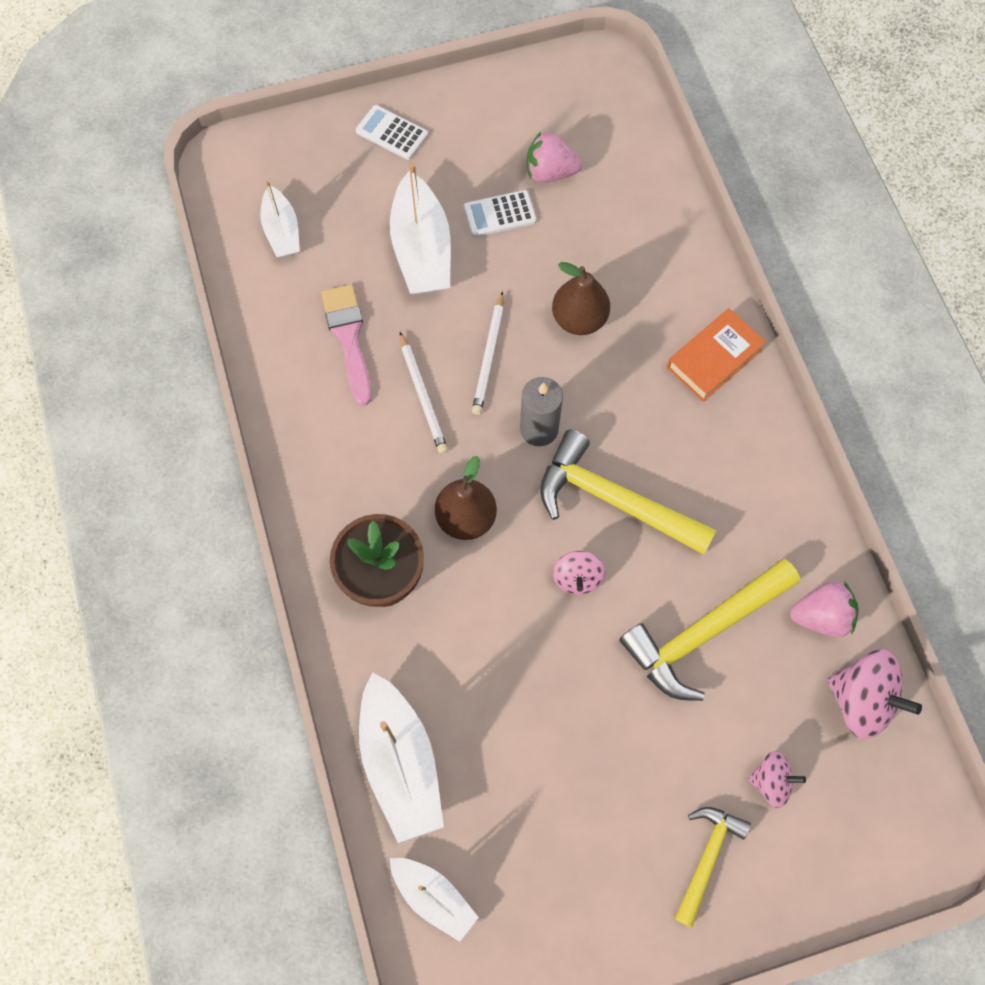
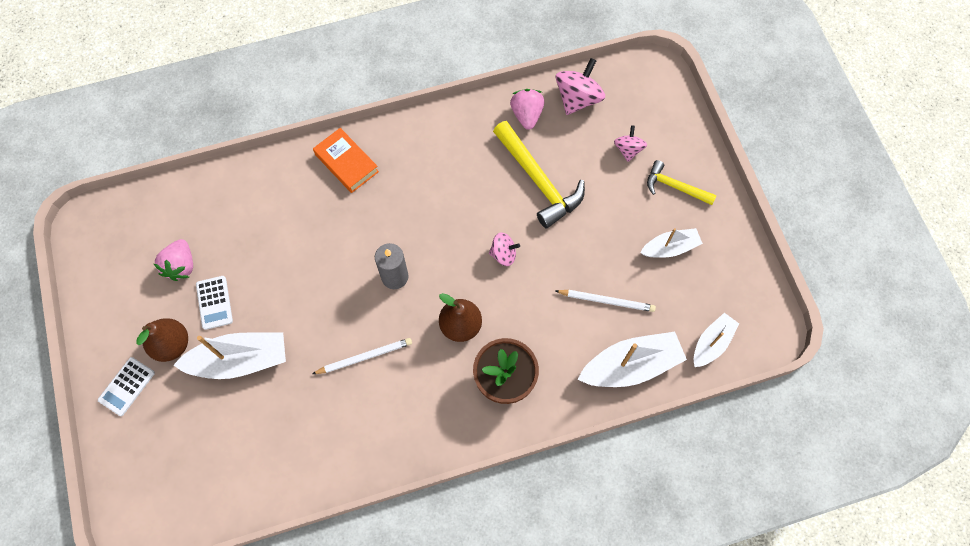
camera: 90 degrees left, 0 degrees up
white boat [260,181,300,258] -> white boat moved to [640,228,703,257]
pink brush [321,284,371,406] -> none
white pencil [472,291,504,415] -> white pencil moved to [555,290,656,312]
yellow hammer [540,429,716,555] -> none
brown pear [552,262,610,335] -> brown pear moved to [136,318,188,362]

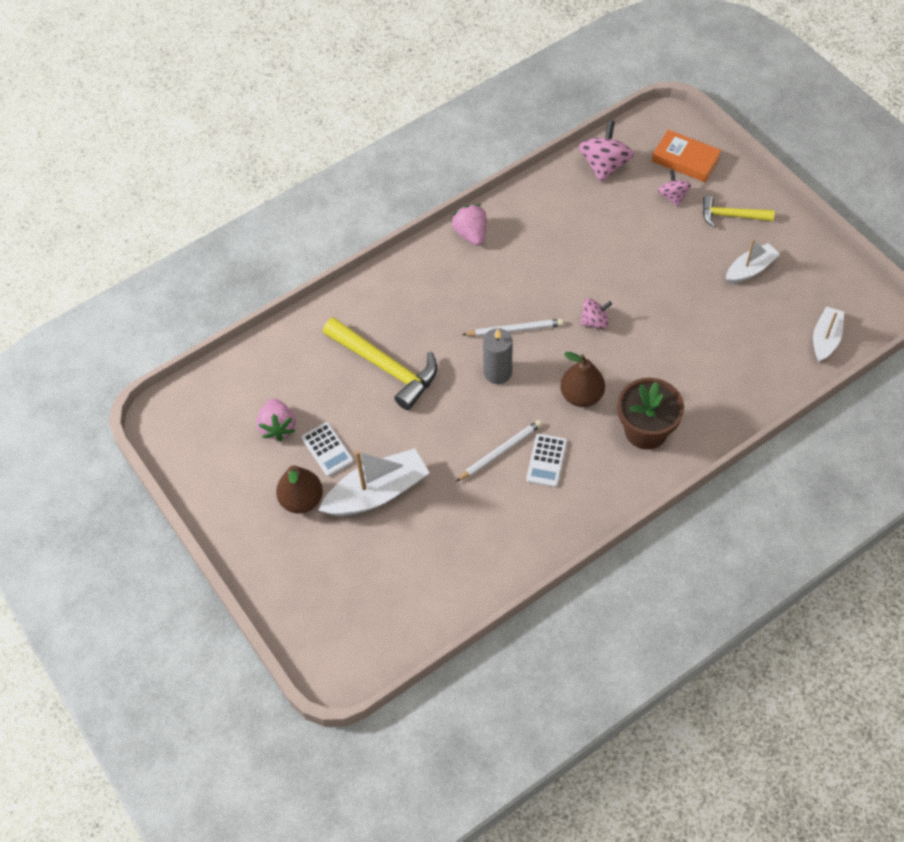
camera: 15 degrees left, 10 degrees down
white calculator [98,357,155,416] -> white calculator moved to [526,434,567,487]
orange book [313,128,379,193] -> orange book moved to [652,130,721,182]
yellow hammer [493,121,585,228] -> yellow hammer moved to [323,317,437,410]
pink strawberry [510,89,544,130] -> pink strawberry moved to [452,204,487,246]
white pencil [555,290,656,312] -> white pencil moved to [462,319,564,337]
white boat [578,332,687,387] -> none

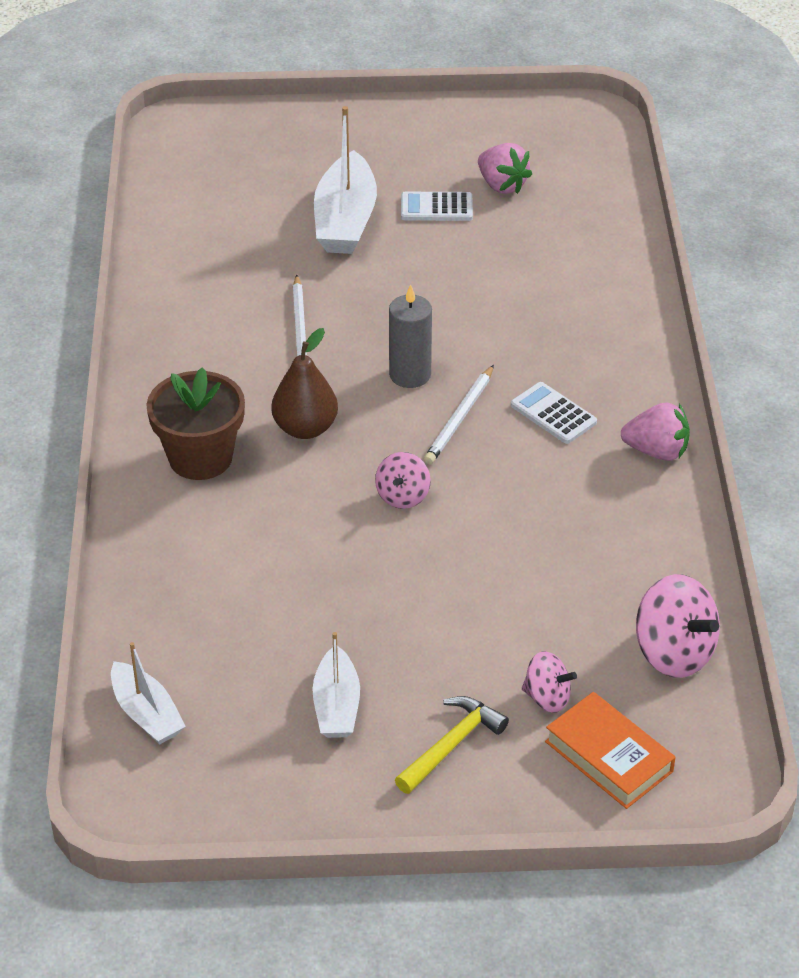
camera: 120 degrees right, 15 degrees down
pink strawberry [257,399,296,441] -> pink strawberry turned 150 degrees counterclockwise [478,143,532,194]
brown pear [276,466,323,514] -> none
yellow hammer [323,317,437,410] -> none
white calculator [526,434,567,487] -> white calculator moved to [511,382,597,444]
orange book [652,130,721,182] -> orange book turned 75 degrees clockwise [545,692,676,809]

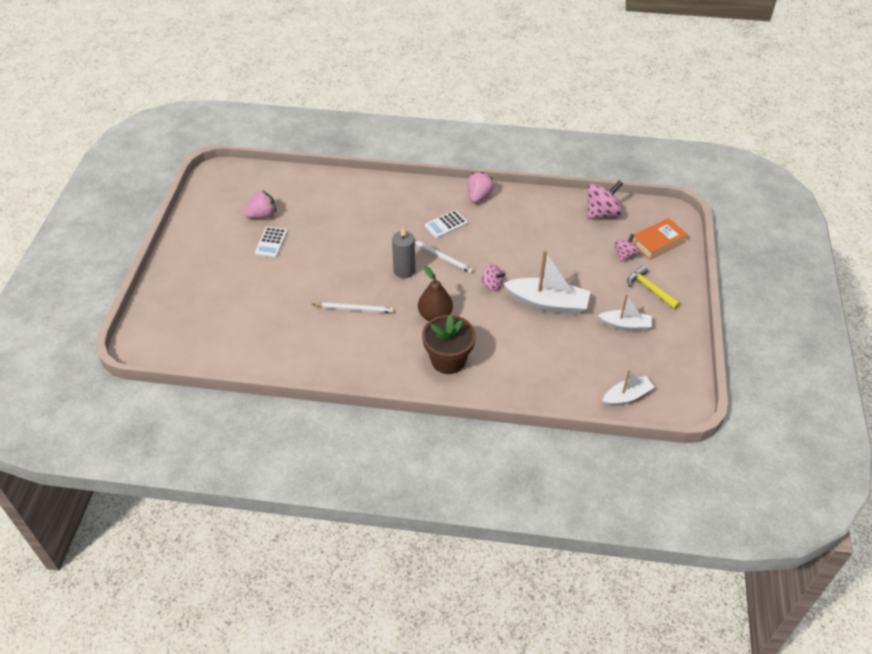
camera: 80 degrees left, 5 degrees up
white boat [314,106,377,254] -> white boat moved to [503,250,591,315]

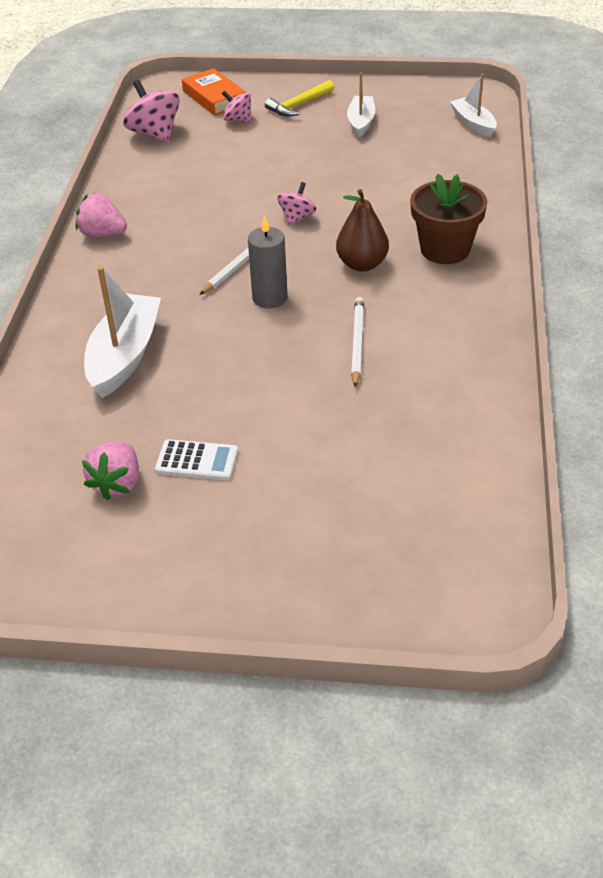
camera: 90 degrees left, 5 degrees down
pink strawberry [244,190,277,219] -> pink strawberry turned 135 degrees counterclockwise [82,442,139,500]
white calculator [425,210,468,239] -> none
white boat [503,250,591,315] -> white boat moved to [84,266,161,398]

